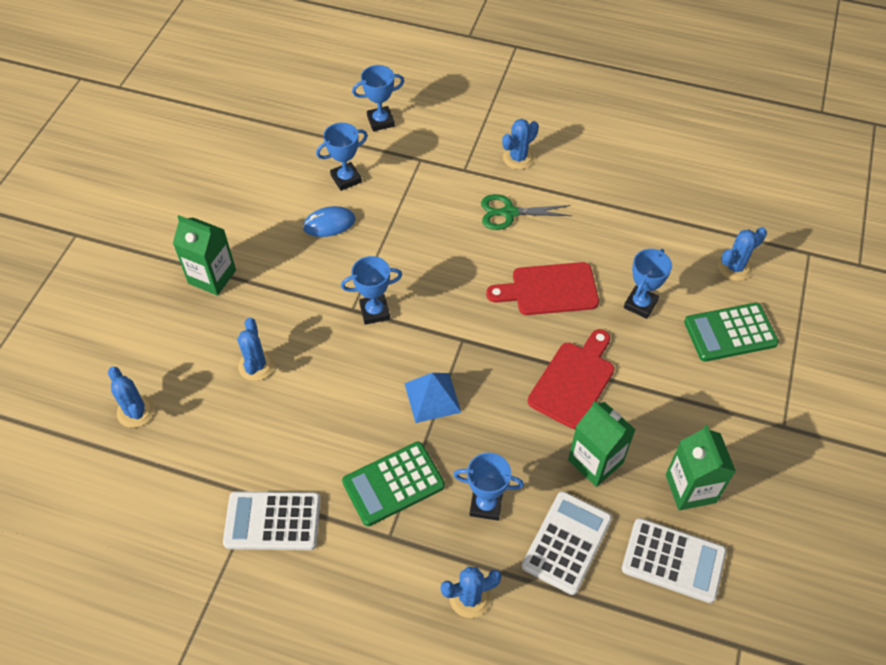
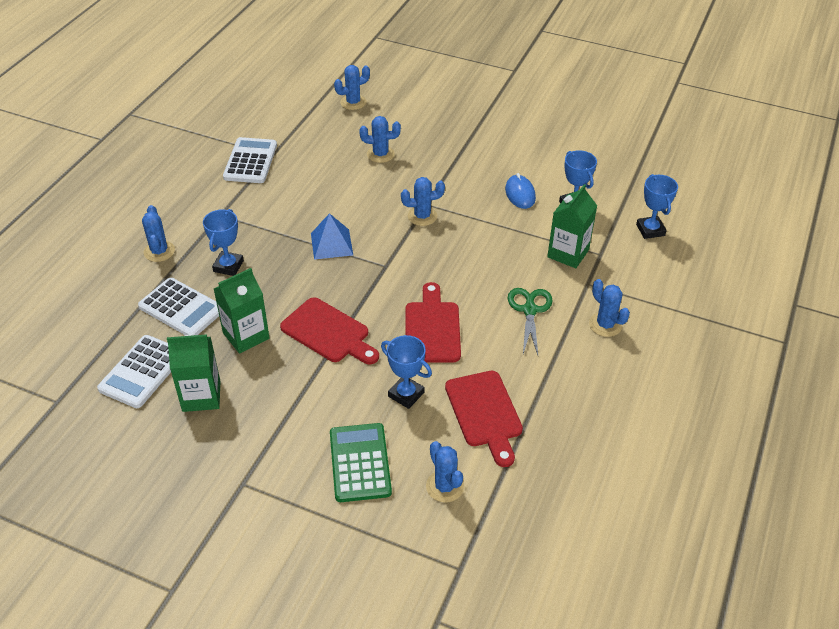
camera: 95 degrees right, 10 degrees down
green carton [173,215,236,296] -> green carton moved to [547,184,597,268]
blue trophy [341,256,402,325] -> blue cactus [401,177,445,226]
green calculator [342,442,445,526] -> none
none -> red cutting board [445,371,523,467]

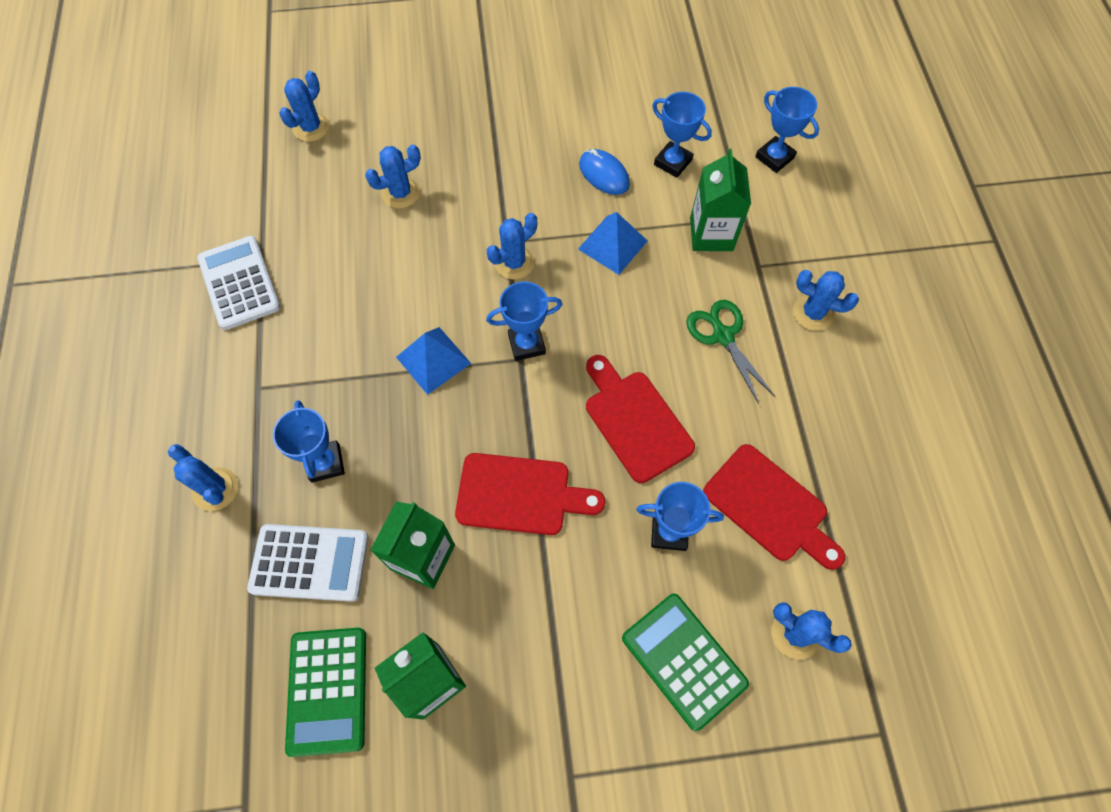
camera: 30 degrees left, 20 degrees up
white calculator [97,335,171,408] -> green calculator [285,628,366,757]
none -> blue trophy [486,281,562,361]
none -> blue pyramid [578,212,648,275]

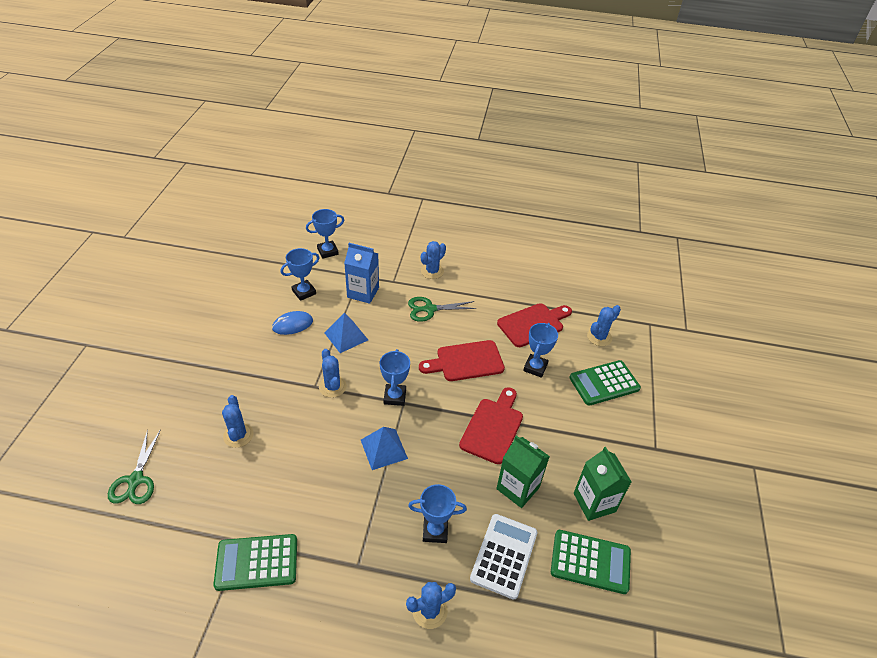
camera: 75 degrees left, 20 degrees down
white calculator [197,236,280,330] -> green calculator [213,534,297,591]
blue cactus [279,71,330,142] -> green scissors [108,429,161,504]
green carton [690,149,751,251] -> blue carton [344,243,379,304]

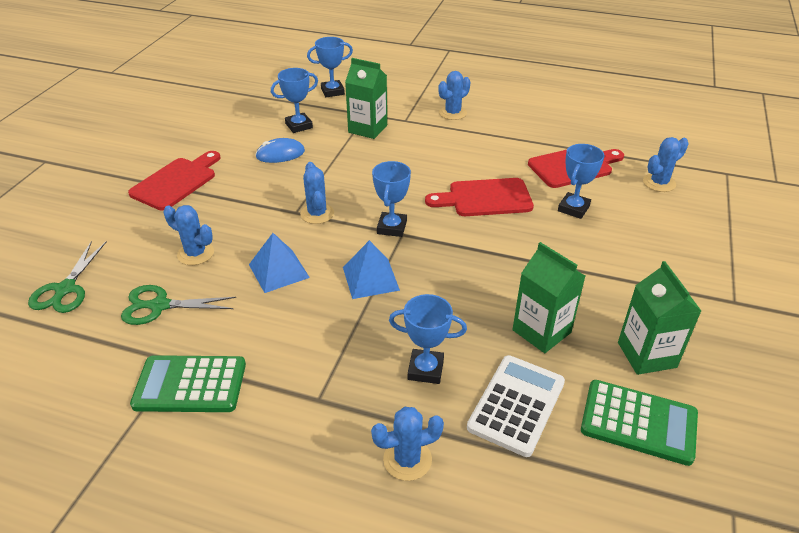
camera: 10 degrees right, 5 degrees down
blue cactus [222,395,254,448] -> blue cactus turned 60 degrees counterclockwise [163,205,214,265]
blue pyramid [324,313,368,353] -> blue pyramid moved to [249,233,310,293]
blue carton [344,243,379,304] -> green carton [345,58,387,139]
green scissors [408,297,477,322] -> green scissors moved to [121,285,236,325]
red cutting board [459,387,523,464] -> red cutting board moved to [128,151,221,211]
green calculator [569,360,641,406] -> none

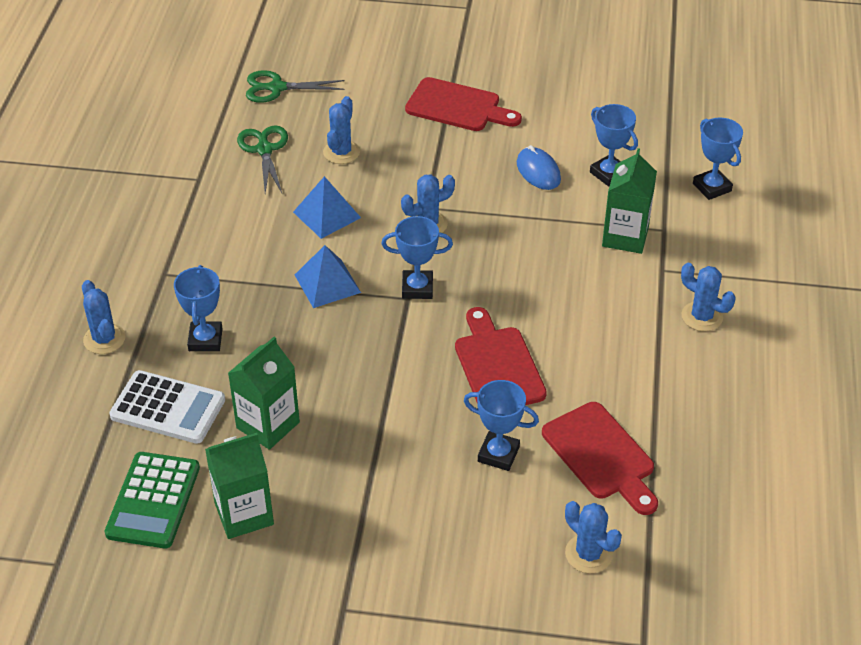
camera: 80 degrees right, 5 degrees up
green calculator [130,355,246,412] -> none

